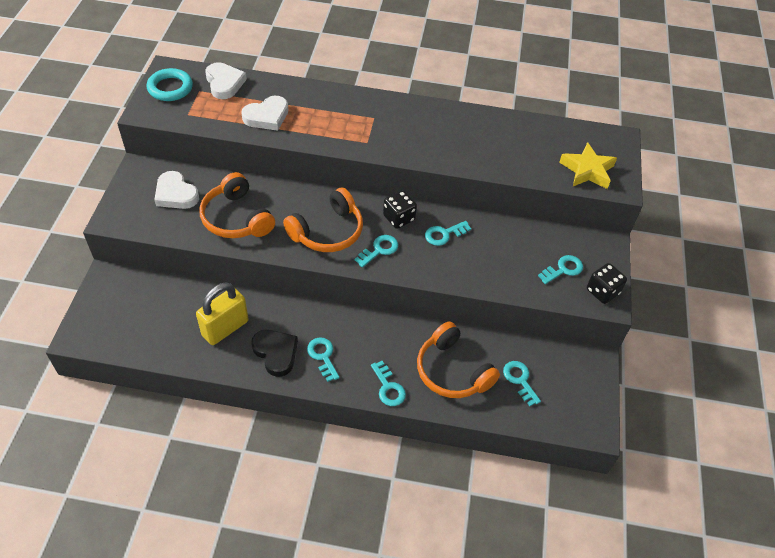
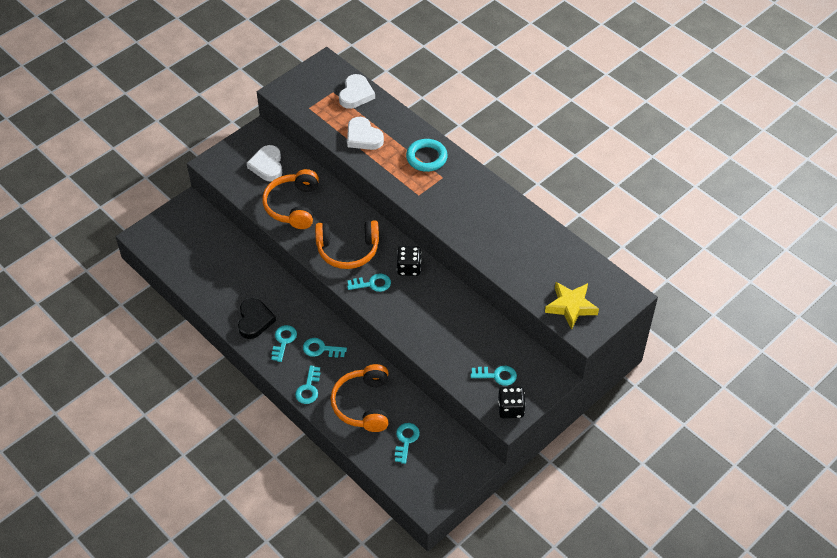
camera: 40 degrees right, 0 degrees up
turquoise ring [147,68,193,101] -> turquoise ring moved to [406,139,448,172]
yellow padlock [196,283,249,345] -> none
white heart [241,96,288,131] -> white heart turned 45 degrees clockwise [347,117,384,150]
turquoise key [425,221,471,246] -> turquoise key moved to [303,338,347,358]

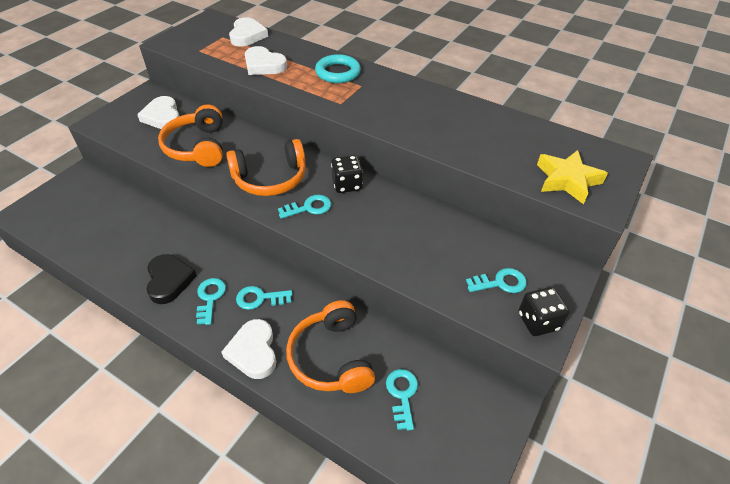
camera: 15 degrees left, 5 degrees down
turquoise key [295,365,320,404] -> white heart [221,319,276,379]

